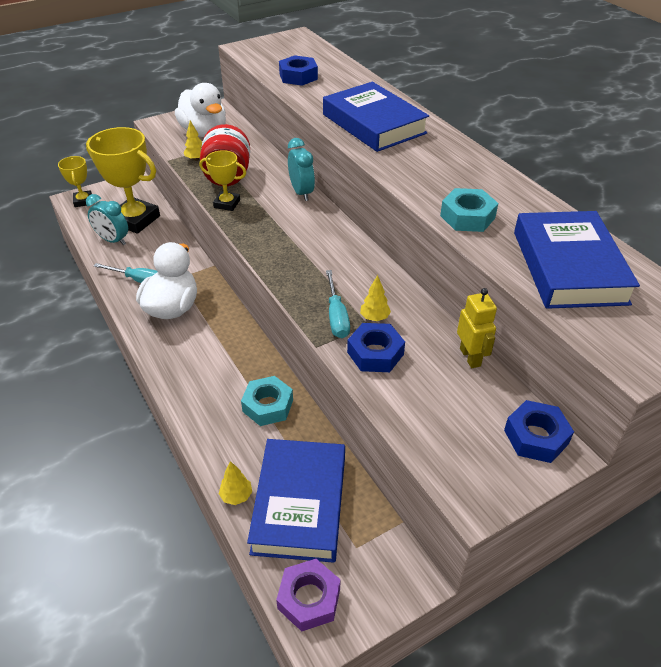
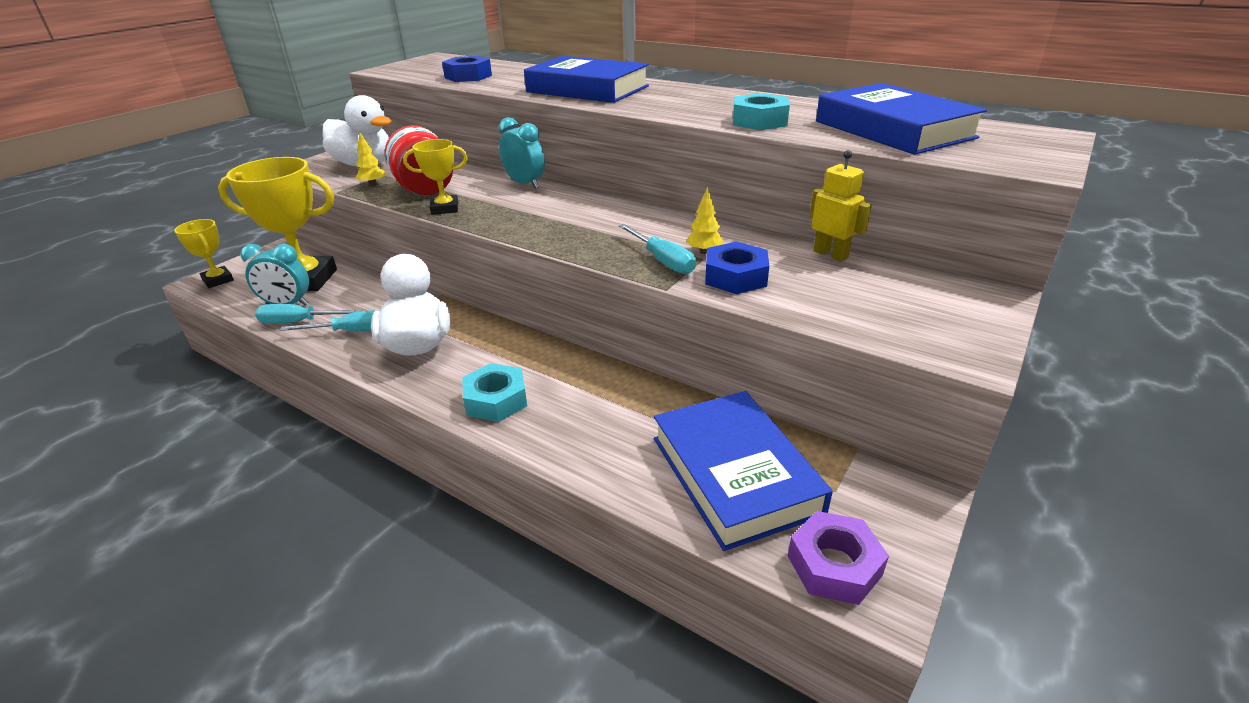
camera: 25 degrees left, 10 degrees down
yellow tree [219,461,252,505] -> none
turquoise nut [241,376,293,426] -> turquoise nut moved to [462,363,527,422]
blue nut [504,400,574,463] -> none
none -> turquoise screwdriver [255,304,362,324]

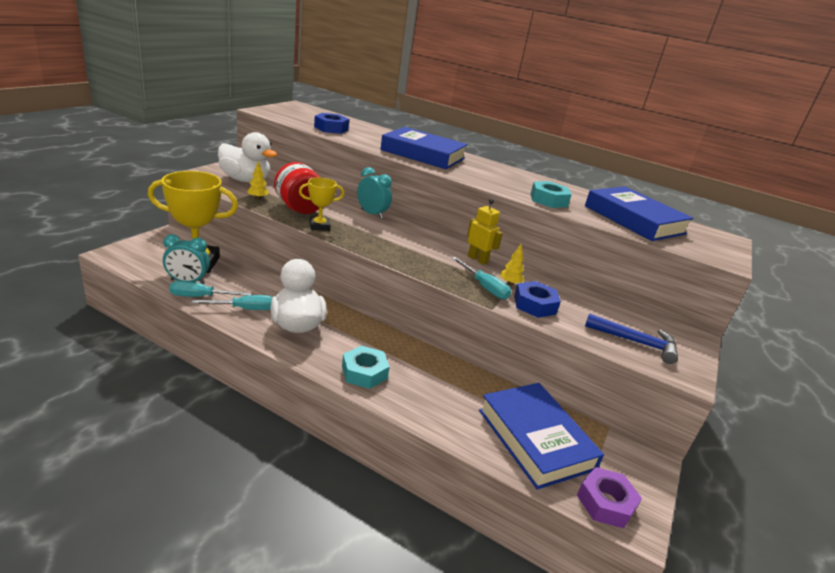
camera: 10 degrees left, 5 degrees down
yellow trophy [174,219,234,288] -> none
yellow robot [810,150,872,262] -> yellow robot moved to [467,199,503,265]
none -> blue hammer [585,313,678,364]

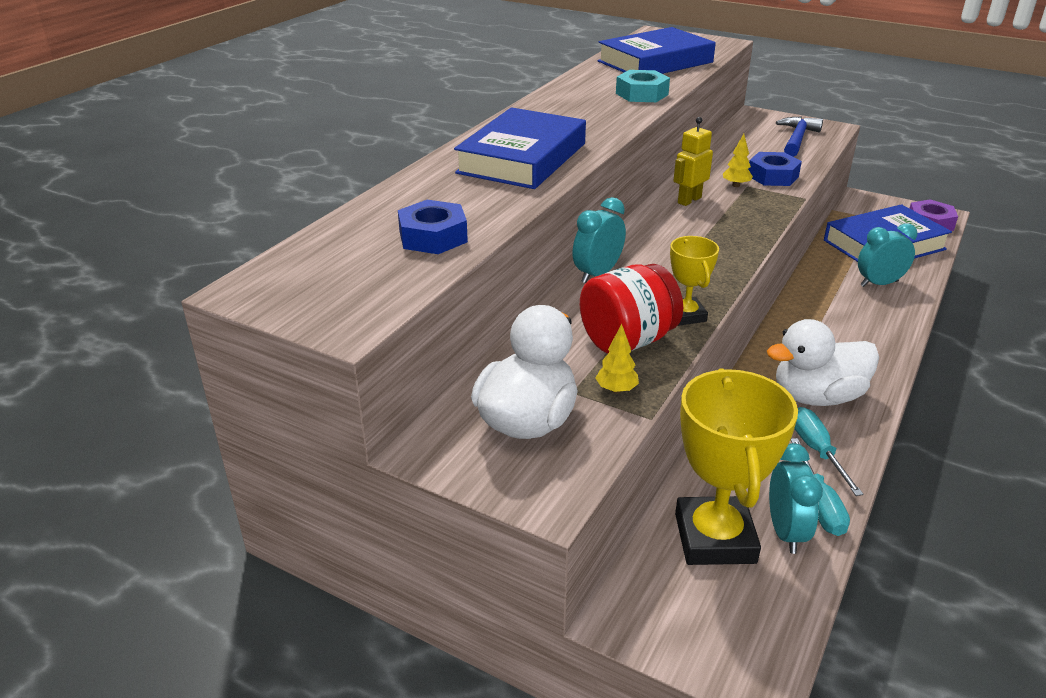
camera: 85 degrees left, 5 degrees up
turquoise nut [342,346,390,389] -> none
turquoise screwdriver [452,257,511,299] -> none
none -> turquoise clock [858,223,918,287]

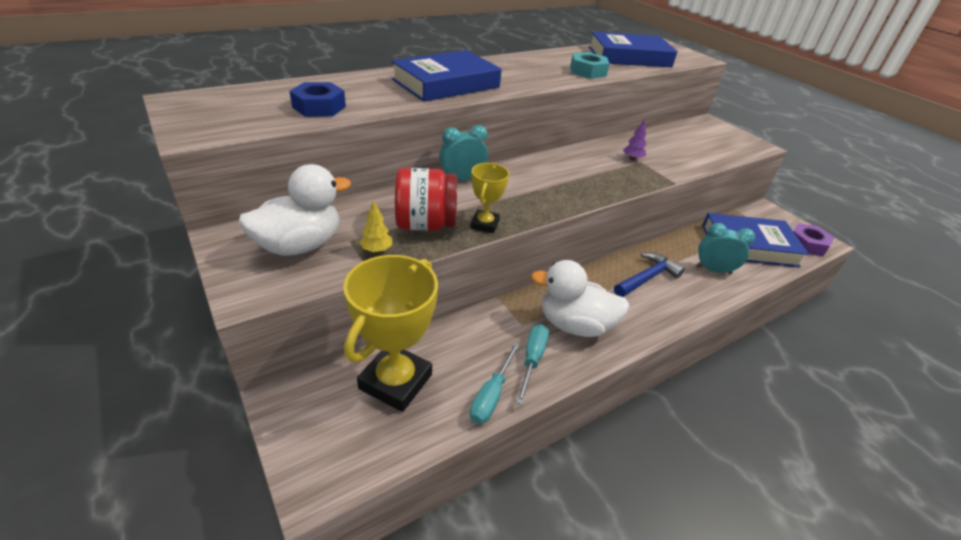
camera: 25 degrees right, 5 degrees up
yellow robot [673,117,713,206] -> none
yellow tree [723,134,753,187] -> purple tree [623,119,646,161]
blue nut [748,152,802,186] -> none
turquoise clock [769,443,823,554] -> none
blue hammer [776,117,823,157] -> blue hammer moved to [614,253,685,297]

